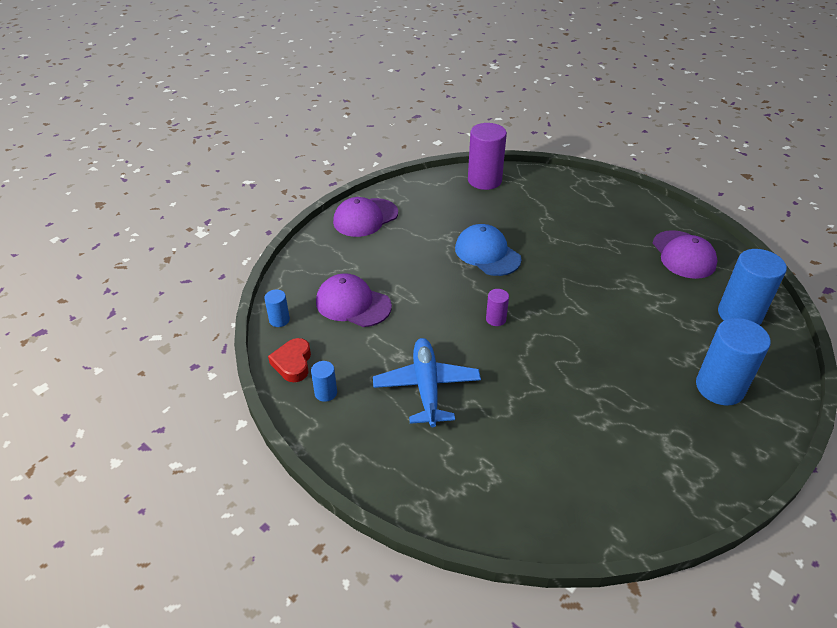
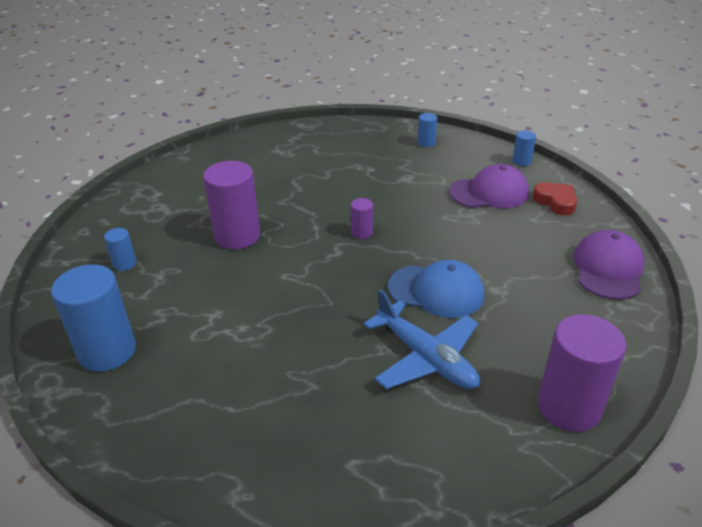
camera: 145 degrees right, 5 degrees down
red heart [268,338,311,382] -> red heart moved to [533,182,577,215]
blue plane [373,338,481,427] -> blue plane moved to [364,289,480,389]
purple cap [653,230,717,279] -> none
blue cylinder [696,318,771,406] -> blue cylinder [104,228,136,271], size x0.47
none -> purple cylinder [203,161,261,249]

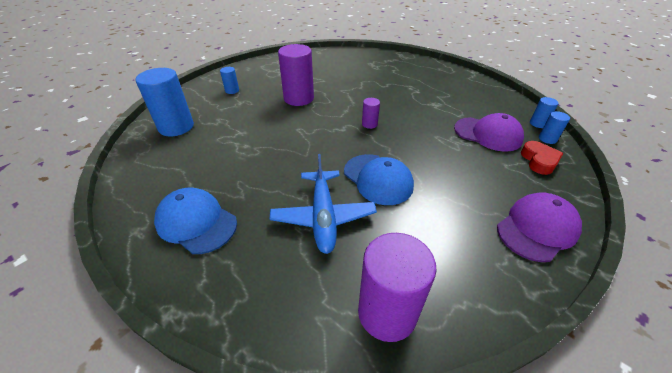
camera: 35 degrees right, 5 degrees up
blue cylinder [417,113,437,147] -> blue cylinder moved to [539,111,570,144]
none -> blue cap [154,187,237,254]

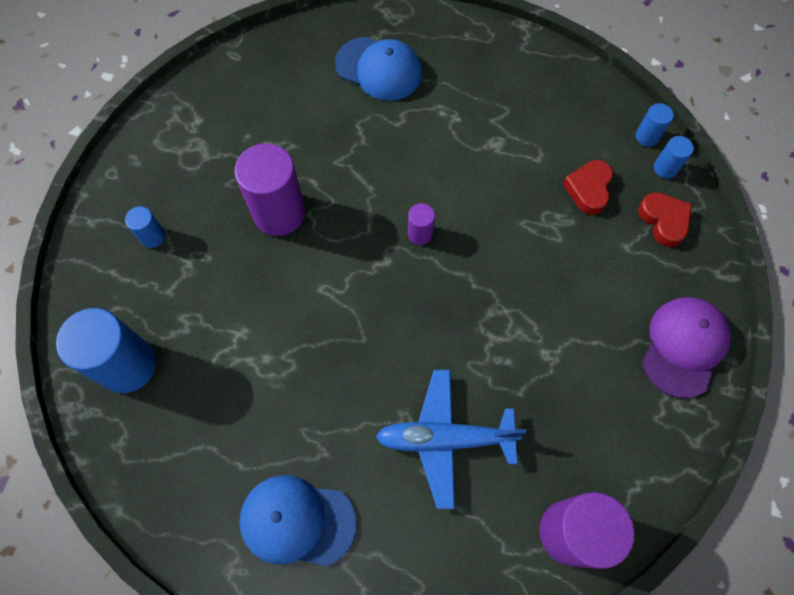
camera: 25 degrees left, 25 degrees up
blue plane [270,154,377,254] -> blue plane turned 120 degrees clockwise [376,370,527,509]
blue cap [344,154,414,205] -> blue cap moved to [335,37,422,101]
purple cap [454,113,524,152] -> red heart [563,160,613,215]

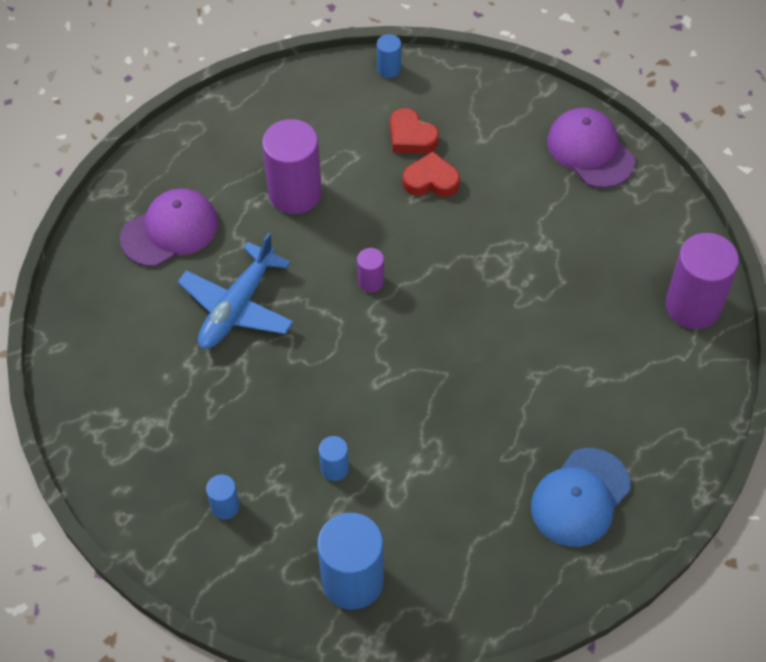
camera: 60 degrees left, 10 degrees down
purple cylinder [234,143,305,236] -> purple cylinder moved to [262,119,322,214]
blue cap [335,37,422,101] -> purple cap [120,188,218,267]
blue plane [376,370,527,509] -> blue plane moved to [178,232,294,349]
red heart [638,192,692,247] -> red heart moved to [403,151,460,197]
blue cylinder [654,136,694,179] -> blue cylinder moved to [319,436,349,481]

